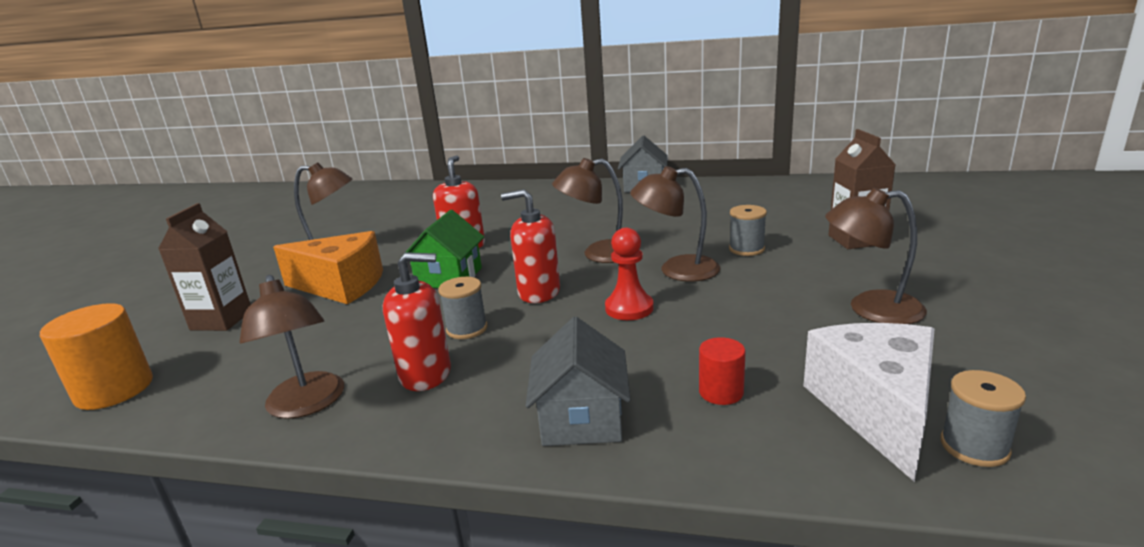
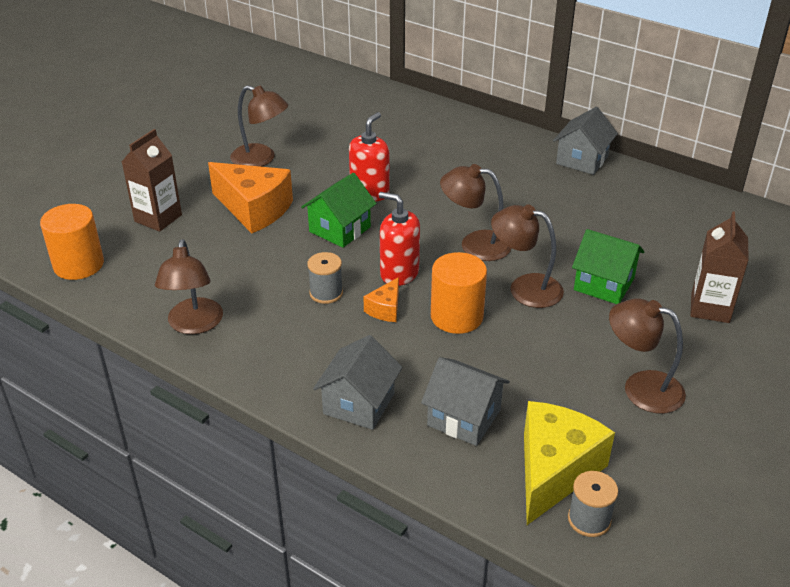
camera: 20 degrees right, 15 degrees up
red soap dispenser [383,252,451,391] -> none
red pawn [605,228,654,320] -> orange cylinder [431,252,487,334]
red cylinder [699,337,745,405] -> grey house [421,357,510,446]
grey spool [729,205,767,256] -> green house [572,229,644,304]
white cheese [803,323,935,482] -> yellow cheese [524,401,615,525]
none -> orange cheese [363,277,399,322]

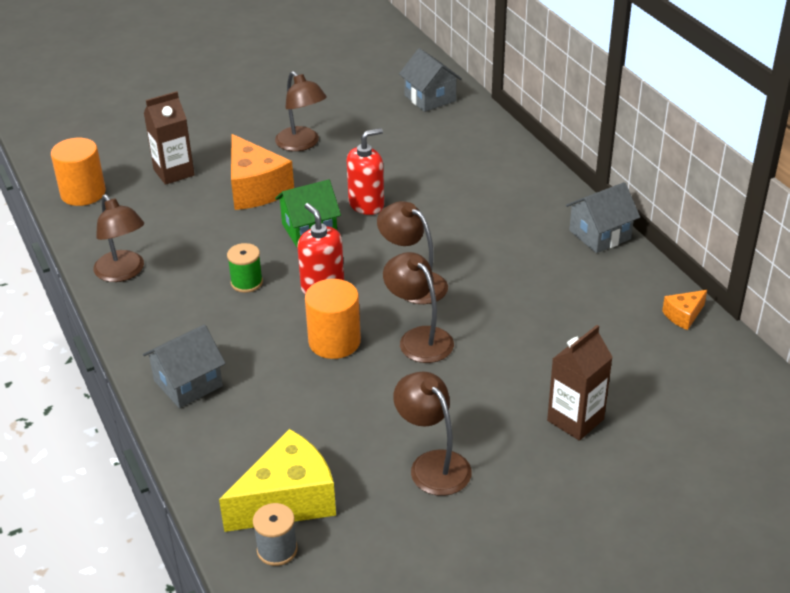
camera: 30 degrees right, 0 degrees up
brown lamp [155,239,223,334] -> brown lamp turned 60 degrees counterclockwise [94,194,144,282]
grey spool [307,252,343,304] -> green spool [227,243,263,293]
orange cheese [363,277,399,322] -> orange cheese moved to [662,290,707,330]
grey house [421,357,510,446] -> grey house moved to [399,48,462,112]
green house [572,229,644,304] -> none

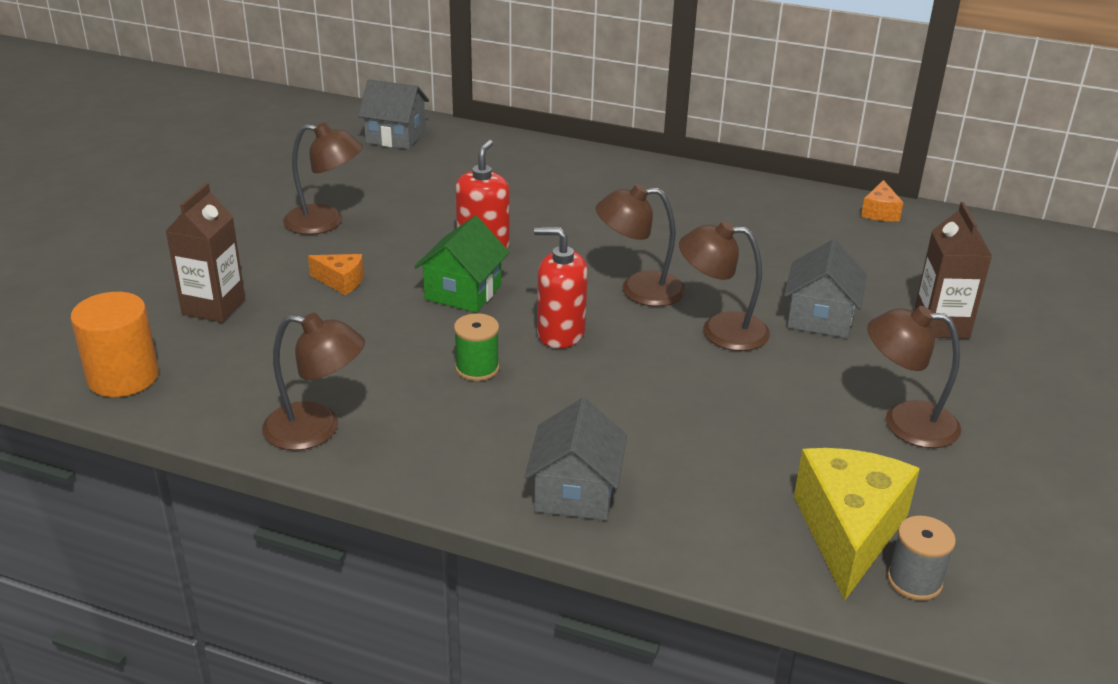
camera: 45 degrees left, 5 degrees down
orange cheese [231,134,294,210] -> orange cheese [308,254,364,295], size x0.48
orange cylinder [305,279,361,359] -> none
grey house [566,182,640,253] -> grey house moved to [784,239,866,338]

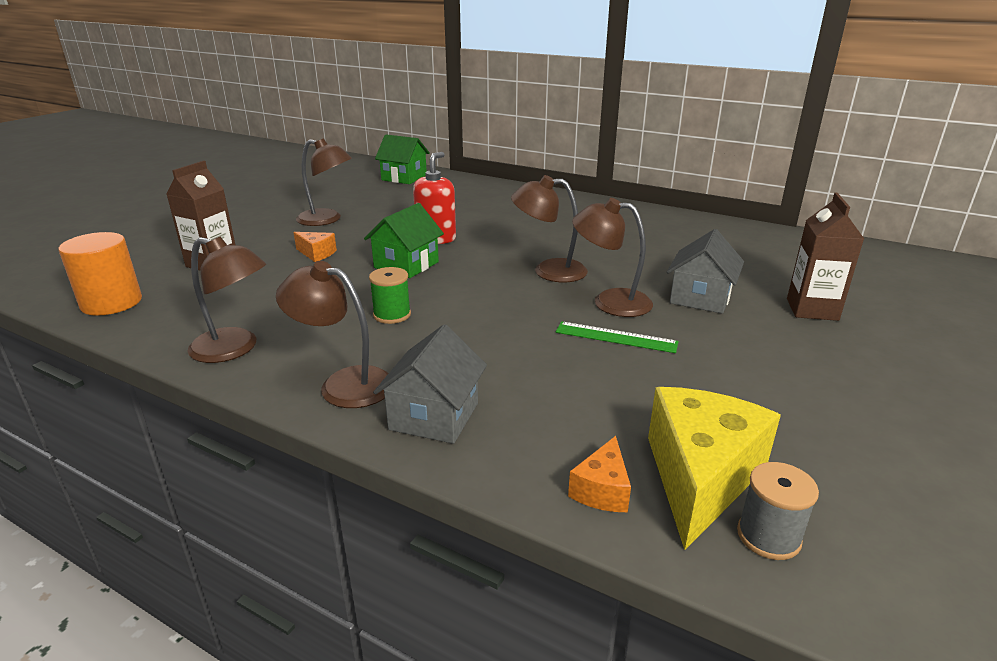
camera: 10 degrees right, 5 degrees down
grey house [358,79,429,149] -> green house [375,134,430,184]
red soap dispenser [534,227,588,348] -> none
orange cheese [861,180,904,221] -> orange cheese moved to [568,436,631,512]
brown lamp [867,306,961,448] -> brown lamp moved to [276,261,389,408]
none -> green ruler [556,321,679,353]

